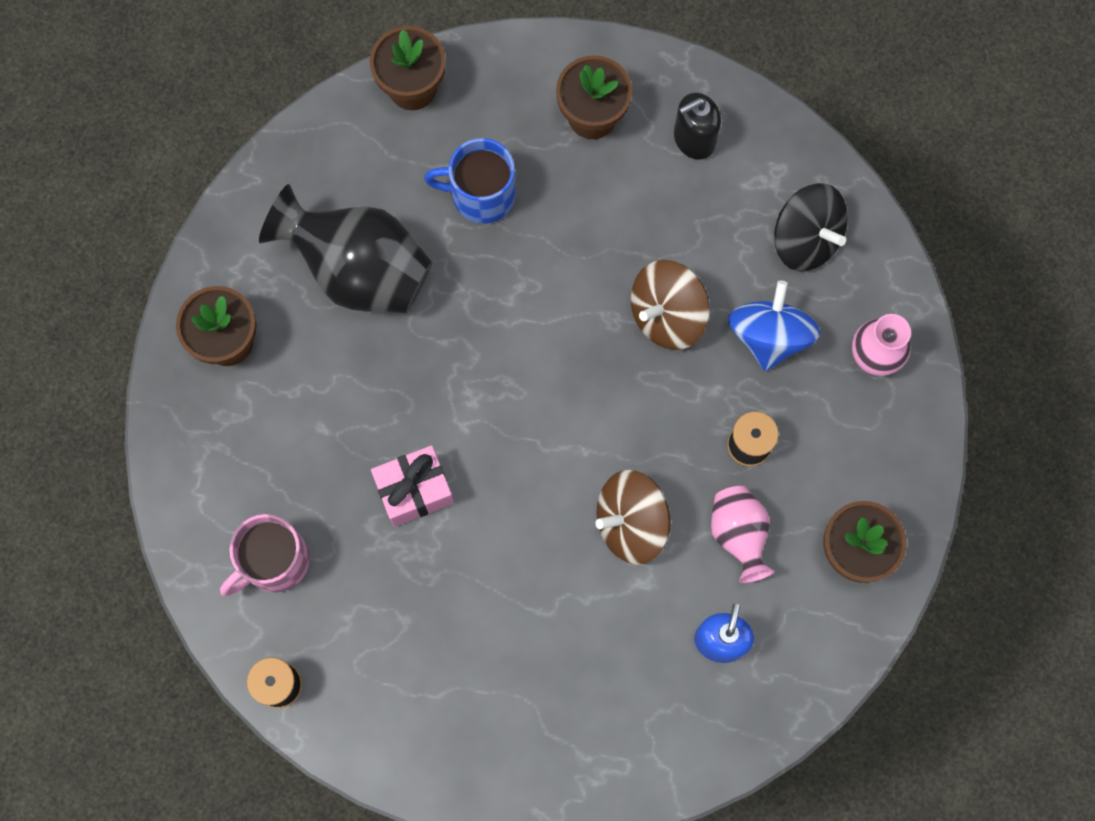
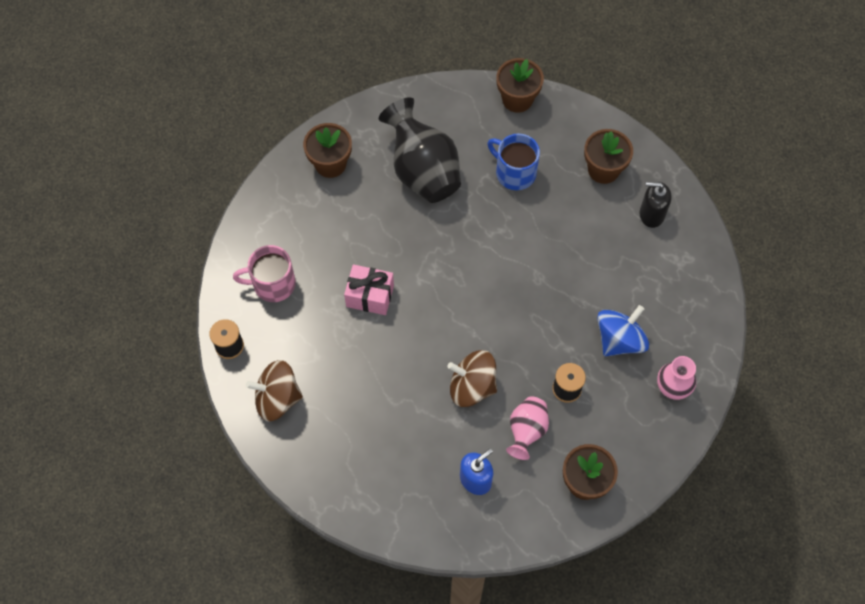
camera: 35 degrees right, 10 degrees down
brown spinning top [631,260,710,350] -> brown spinning top moved to [246,360,303,422]
black spinning top [774,183,848,271] -> none

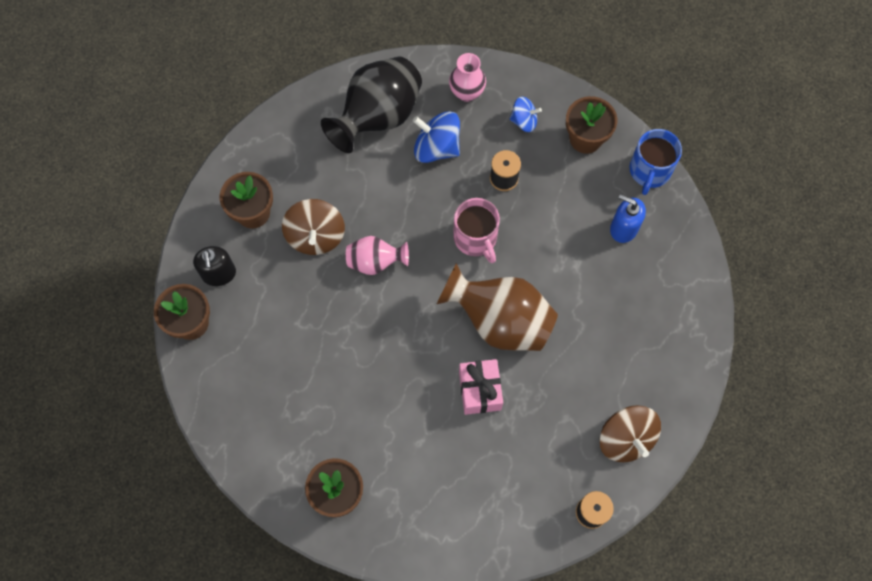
camera: 110 degrees left, 5 degrees up
pink mug [233,245,296,302] -> pink mug moved to [453,198,500,263]
black vase [379,97,461,203] -> black vase moved to [321,56,422,153]
brown spinning top [447,350,497,407] -> brown spinning top moved to [282,199,345,255]
blue mug [487,133,540,190] -> blue mug moved to [629,129,682,195]
pink vase [506,397,549,460] -> pink vase moved to [346,236,409,275]
black soap dispenser [640,182,672,228] -> black soap dispenser moved to [193,246,236,286]
none -> brown vase [437,263,558,351]
none -> blue spinning top [510,97,542,132]

